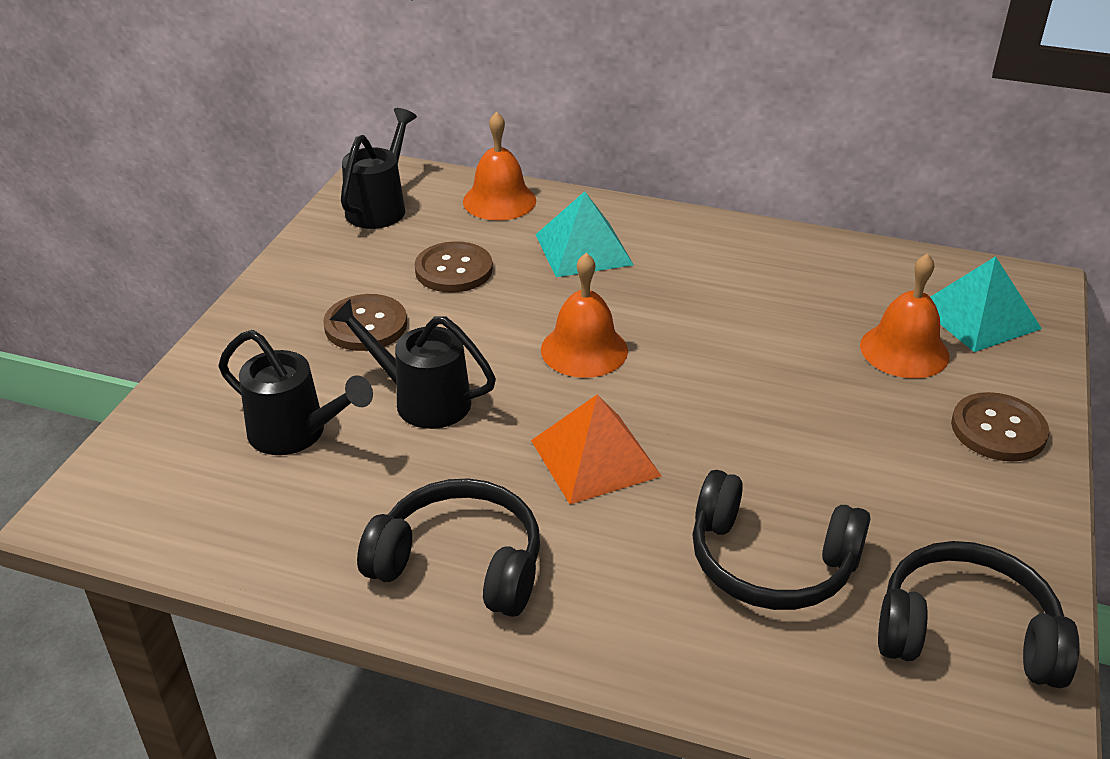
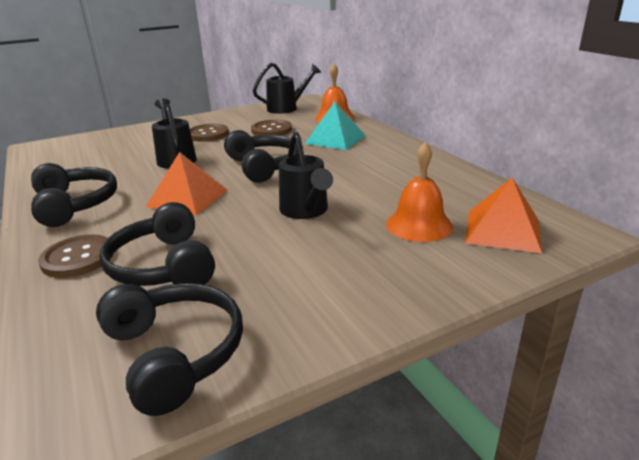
camera: 45 degrees right, 10 degrees down
black watering can [218,330,373,455] -> black watering can moved to [279,132,333,219]
orange bell [541,253,628,378] -> black headphones [224,130,298,183]
turquoise pyramid [930,256,1042,352] -> orange pyramid [465,178,542,253]
brown button [951,392,1049,462] -> brown button moved to [38,234,114,278]

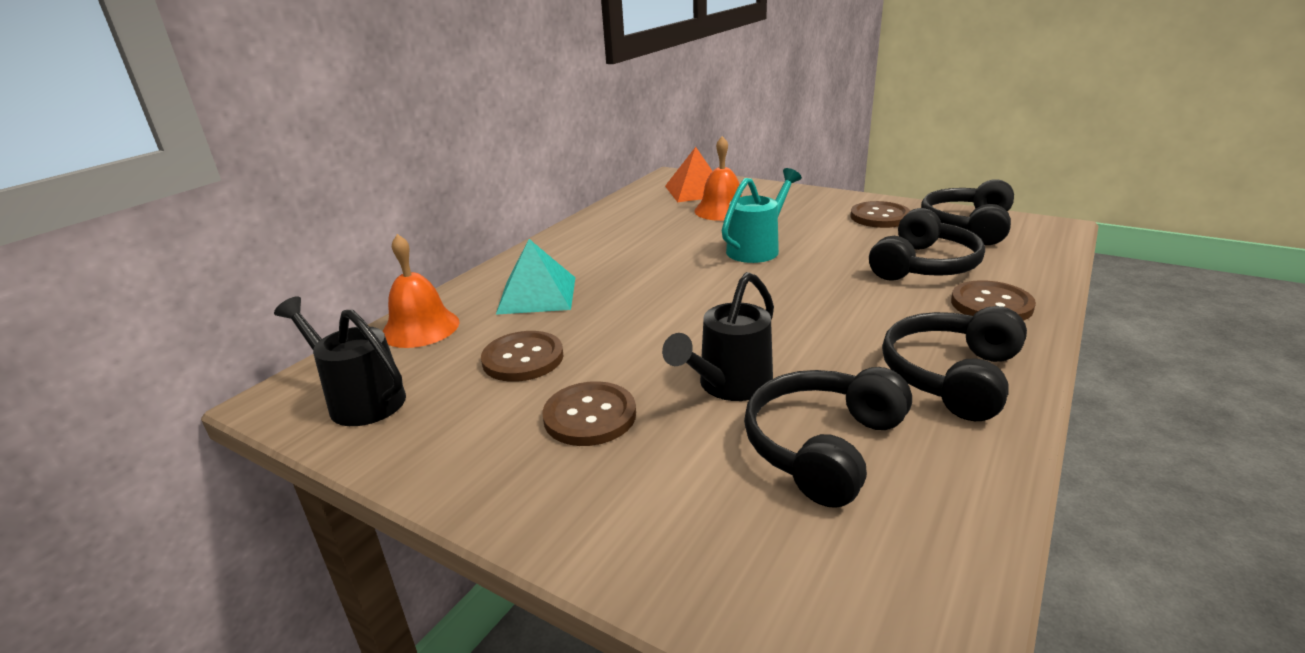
camera: 120 degrees left, 0 degrees up
orange pyramid [146,152,228,215] -> none
black headphones [224,130,298,183] -> black headphones moved to [744,367,912,508]
black watering can [279,132,333,219] -> turquoise watering can [722,168,802,263]
none -> brown button [850,201,910,228]

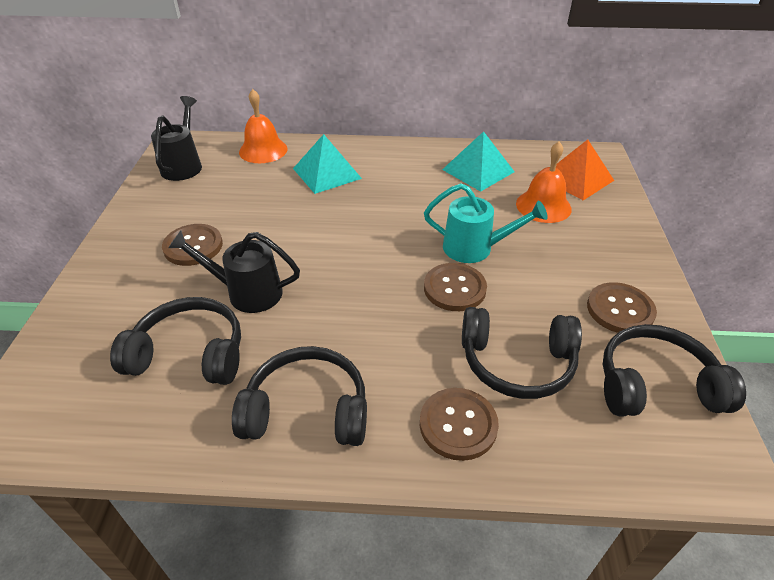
camera: 60 degrees right, 15 degrees up
brown button [481,331,563,382] -> brown button moved to [424,263,487,311]
none -> turquoise pyramid [442,131,515,192]

